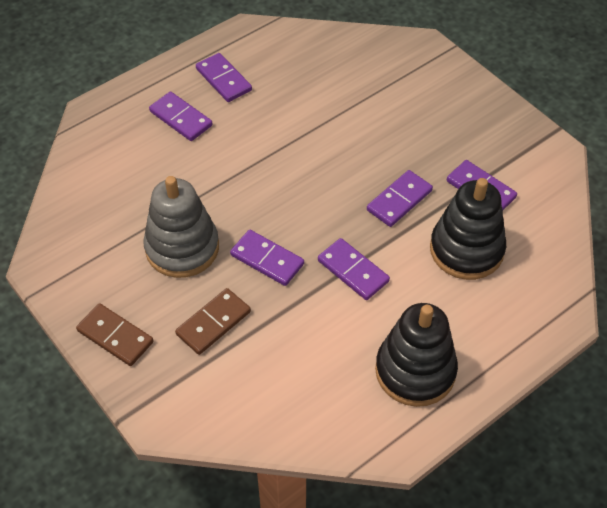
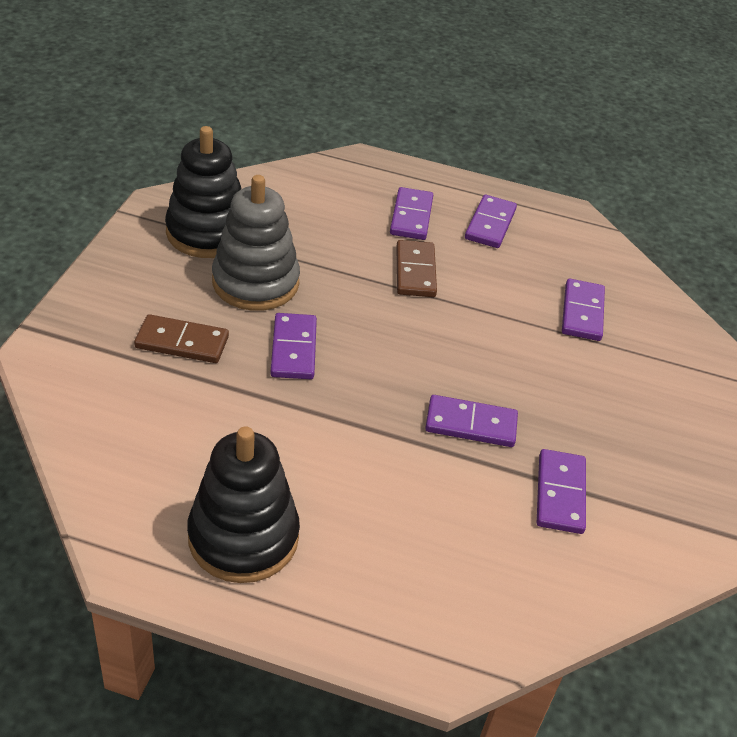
camera: 50 degrees right, 10 degrees down
brown domino [76,304,154,366] -> brown domino moved to [396,240,437,297]
purple domino [318,238,390,300] -> purple domino moved to [562,279,605,341]
black stacking toy [430,178,506,280] -> black stacking toy moved to [165,126,241,258]

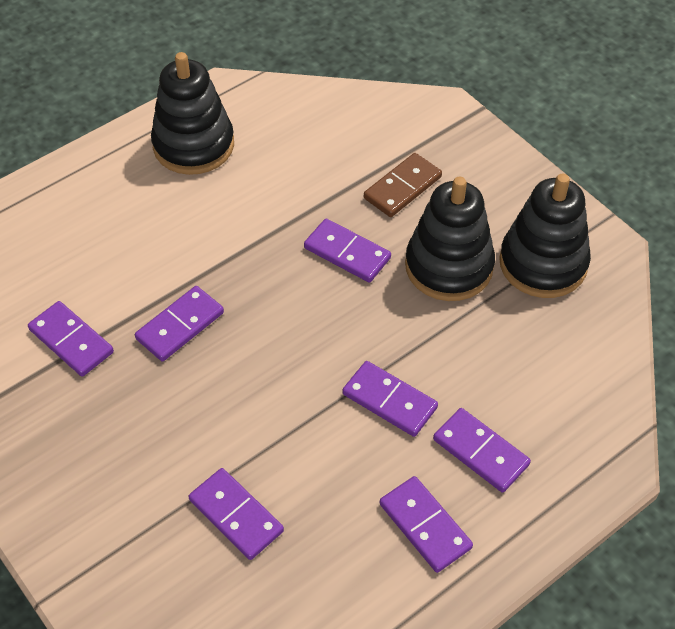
camera: 130 degrees right, 10 degrees up
grey stacking toy [212,175,300,311] -> black stacking toy [405,177,495,301]
brown domino [396,240,437,297] -> purple domino [343,361,438,437]

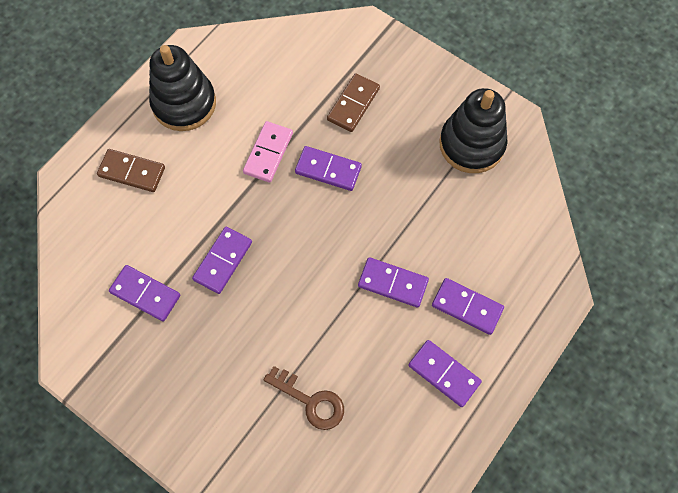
camera: 15 degrees left, 15 degrees up
purple domino [188,468,284,560] -> brown key [263,366,344,430]
black stacking toy [405,177,495,301] -> none
none -> brown domino [97,149,165,192]
none -> pink domino [243,121,293,183]

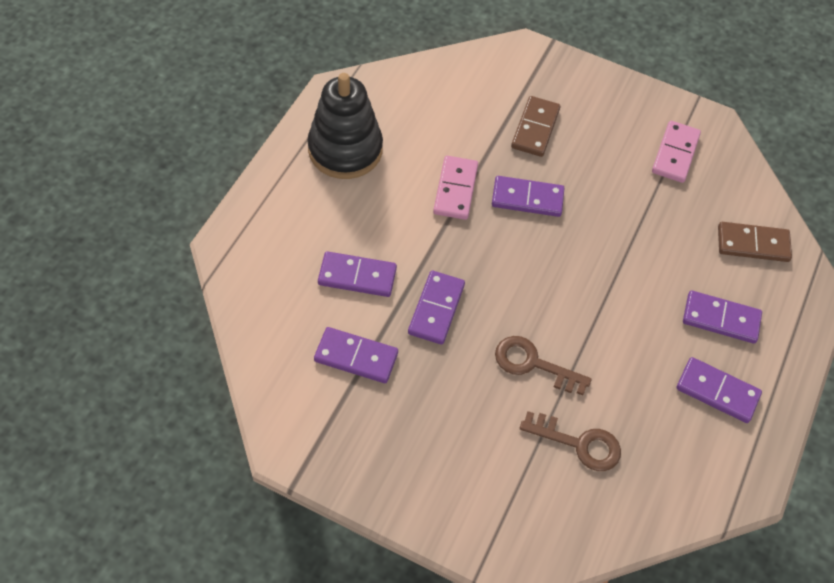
camera: 15 degrees left, 10 degrees down
brown domino [97,149,165,192] -> brown domino moved to [718,222,792,262]
purple domino [358,257,429,308] -> purple domino moved to [318,251,397,297]
black stacking toy [439,88,507,173] -> pink domino [652,121,701,183]
none -> brown key [495,336,592,395]

